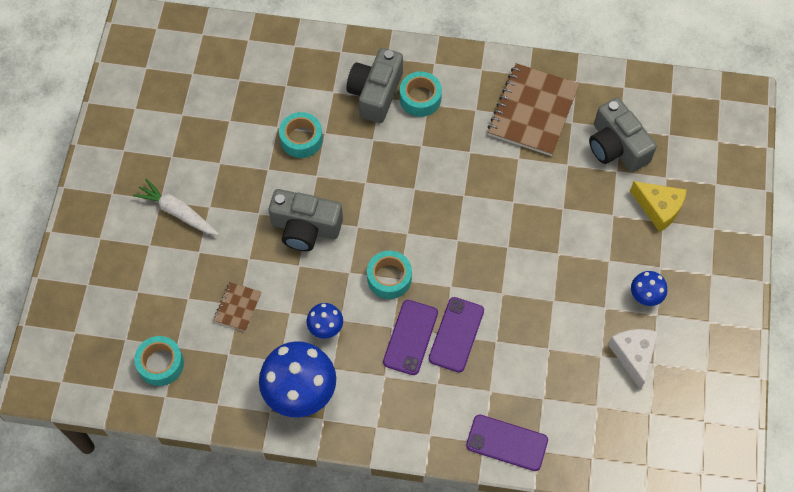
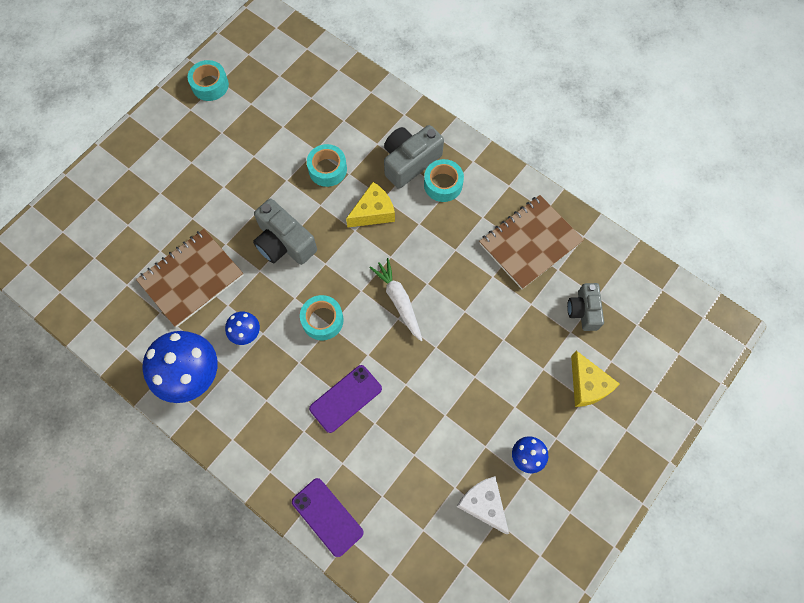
camera: 30 degrees right, 5 degrees up
white carrot [133,179,219,235] -> white carrot moved to [369,258,423,341]
turquoise tape [134,336,184,386] -> turquoise tape moved to [188,60,229,101]
brown notebook [213,282,261,332] -> brown notebook [136,229,244,327], size x2.09
purple phone [383,300,438,375] -> none
grey camera [589,97,657,172] -> grey camera [567,283,604,331], size x0.66
white cheese [608,329,658,390] -> white cheese turned 60 degrees counterclockwise [456,476,509,534]
none -> yellow cheese [346,182,395,227]

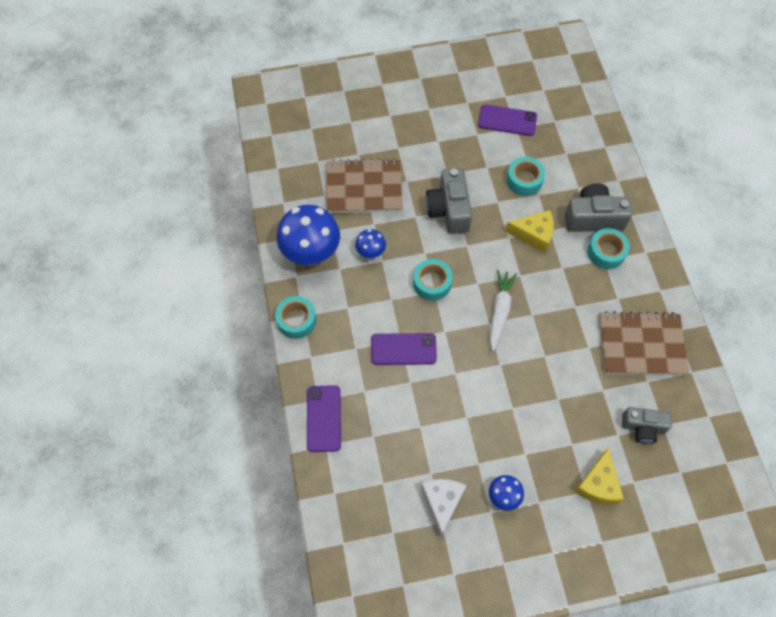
camera: 40 degrees right, 5 degrees down
turquoise tape [188,60,229,101] -> turquoise tape moved to [275,296,316,339]
grey camera [567,283,604,331] -> grey camera turned 120 degrees counterclockwise [622,407,672,444]
none -> purple phone [478,104,537,136]

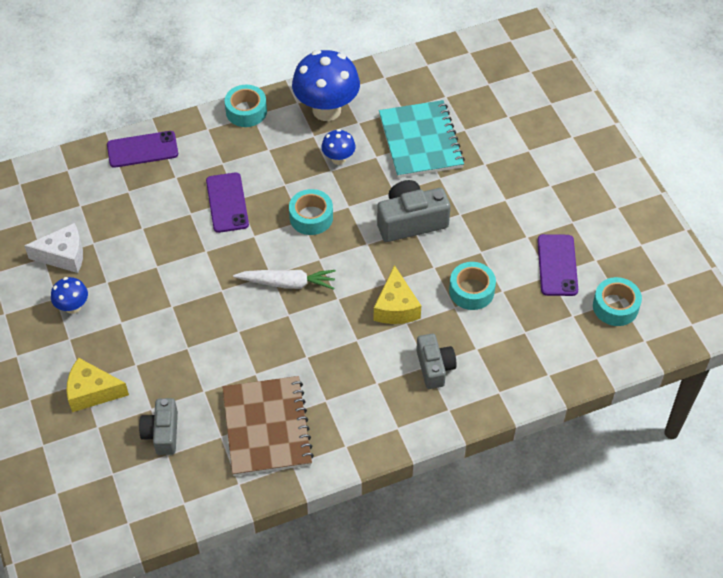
camera: 80 degrees right, 10 degrees down
brown notebook [326,158,403,213] -> turquoise notebook [379,100,465,178]
grey camera [565,183,632,232] -> grey camera [416,334,457,389], size x0.66
turquoise tape [587,228,630,269] -> turquoise tape moved to [593,277,642,326]

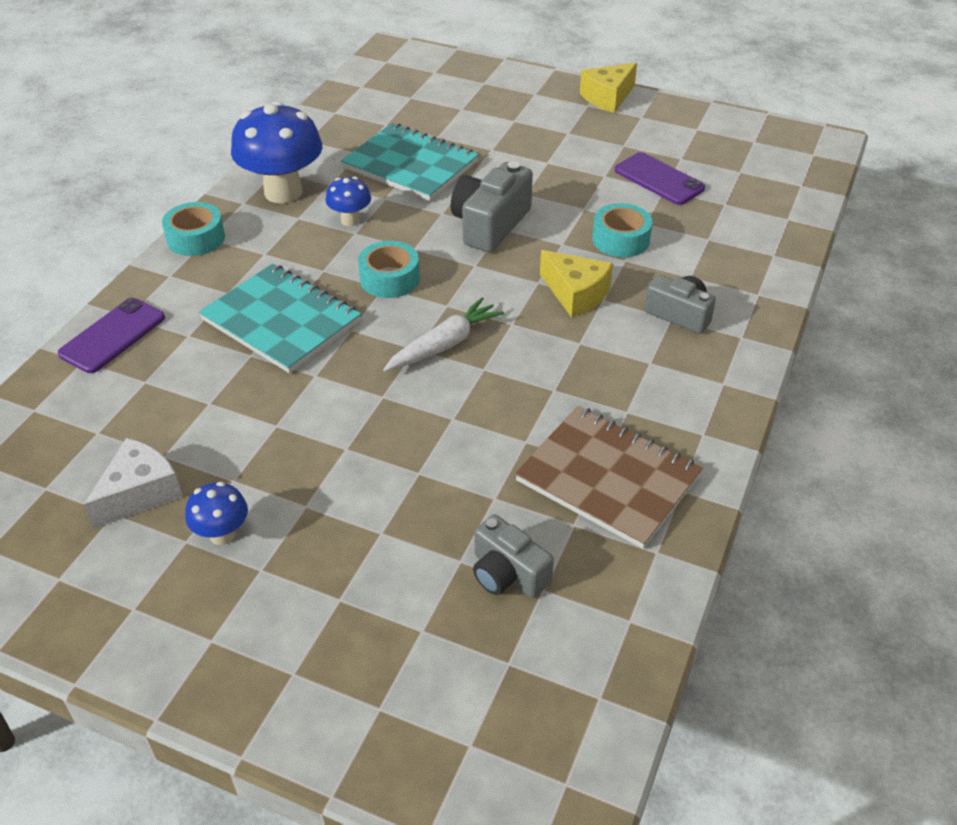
camera: 45 degrees left, 10 degrees down
yellow cheese [66,358,129,412] -> yellow cheese moved to [580,63,637,113]
purple phone [206,173,249,233] -> turquoise notebook [199,264,361,373]
turquoise tape [593,277,642,326] -> none

